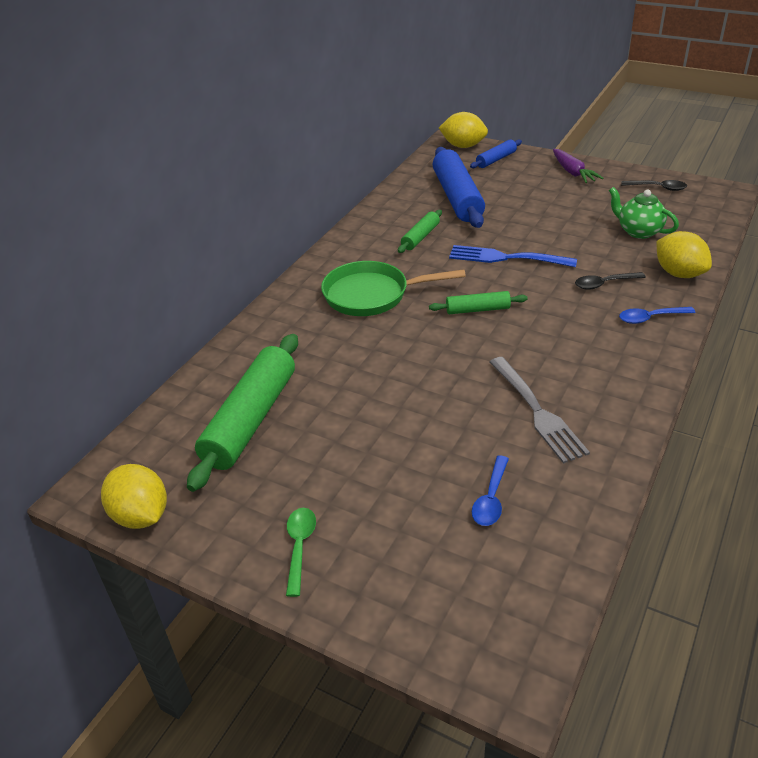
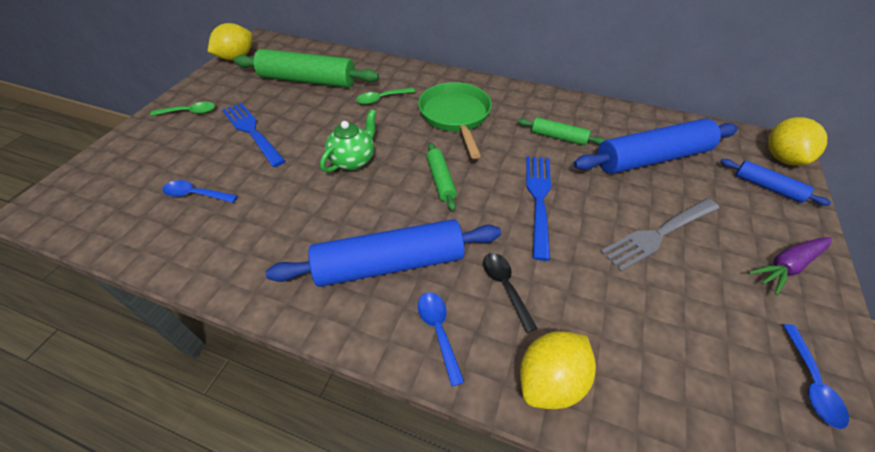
camera: 80 degrees right, 10 degrees up
grey fork [490,357,590,464] -> grey fork moved to [601,198,719,272]
green teapot [609,187,679,239] -> green teapot moved to [320,109,376,172]
black spoon [621,180,687,191] -> blue spoon [783,324,849,429]
none -> blue fork [222,103,285,167]
none -> blue rolling pin [266,219,501,287]
none -> green spoon [356,88,415,104]

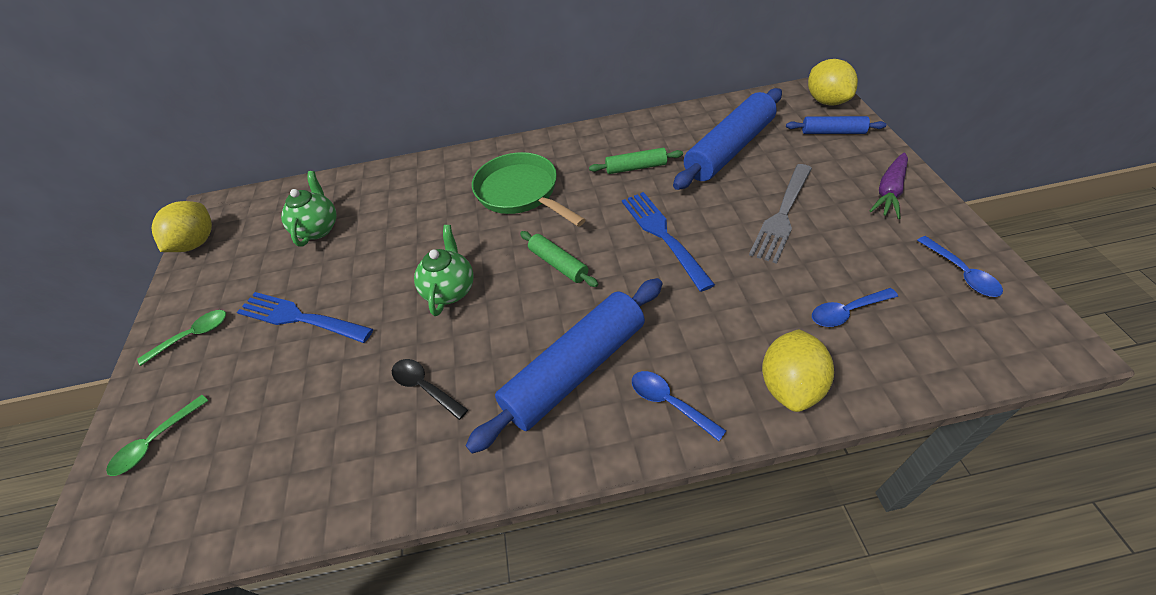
camera: 25 degrees left, 0 degrees up
blue spoon [162,180,238,203] -> blue spoon moved to [812,288,898,327]
green rolling pin [233,49,379,88] -> green teapot [281,171,337,247]
green spoon [356,88,415,104] -> green spoon moved to [106,395,208,476]
black spoon [483,253,538,333] -> black spoon moved to [392,359,468,420]

